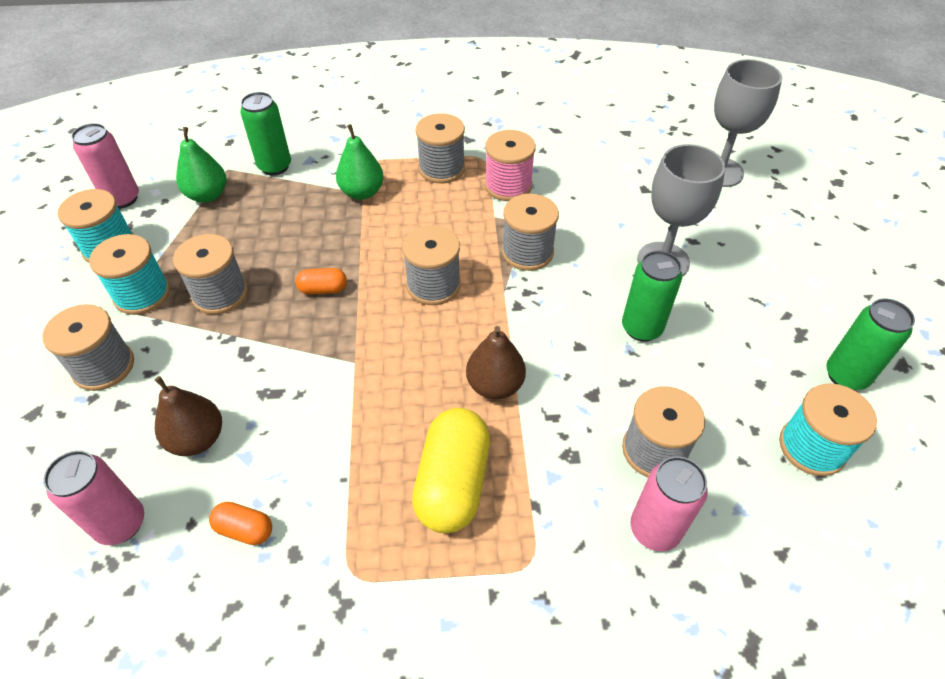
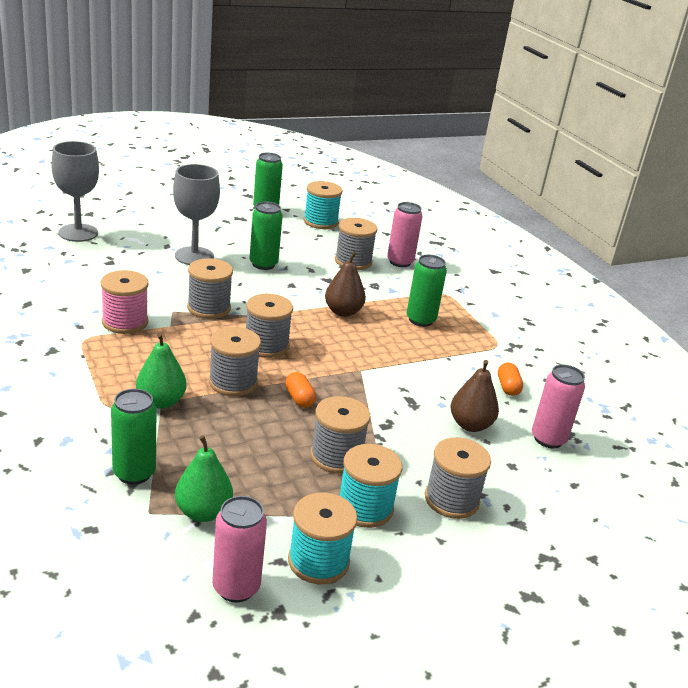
camera: 115 degrees left, 20 degrees down
yellow capsule [412,408,490,533] -> green can [407,255,447,327]
grey spool [416,113,465,183] -> grey spool moved to [209,327,261,396]

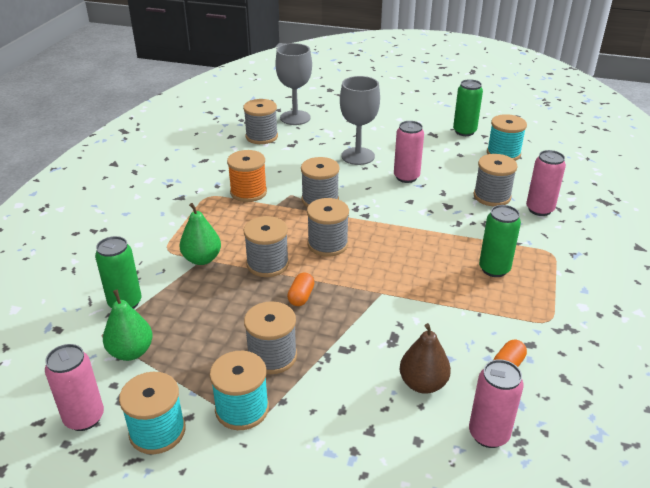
camera: 45 degrees right, 5 degrees up
pink spool [101,270,149,334] -> orange spool [227,150,267,202]
green can [250,202,283,270] -> pink can [394,121,424,183]
brown pear [325,251,366,317] -> none
grey spool [425,437,491,519] -> grey spool moved to [243,99,278,144]

